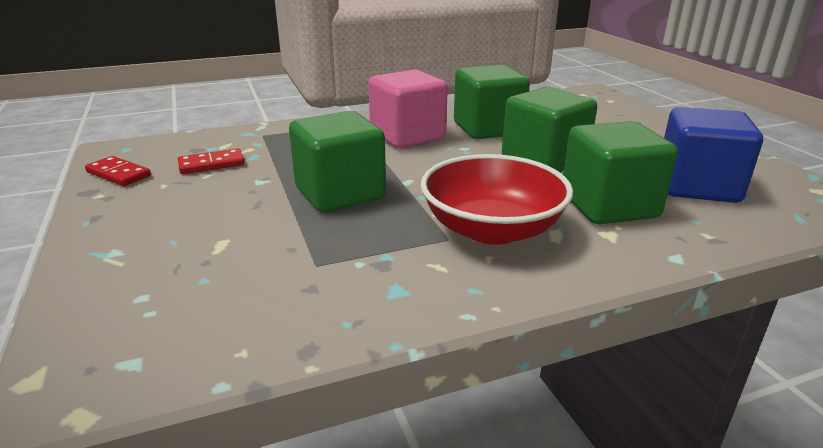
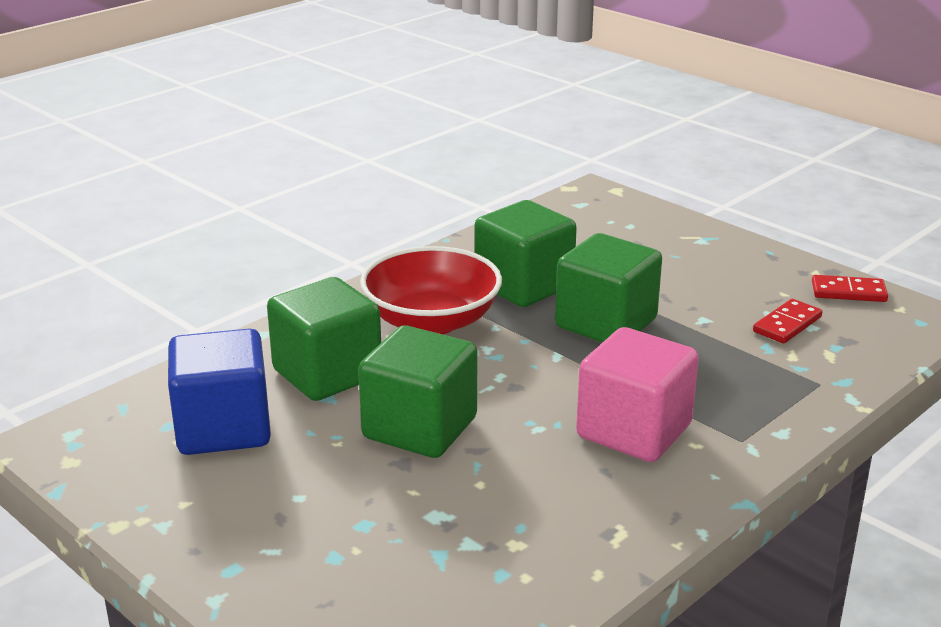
camera: 155 degrees right, 0 degrees up
green cube [454,65,530,139] -> green cube moved to [474,200,577,307]

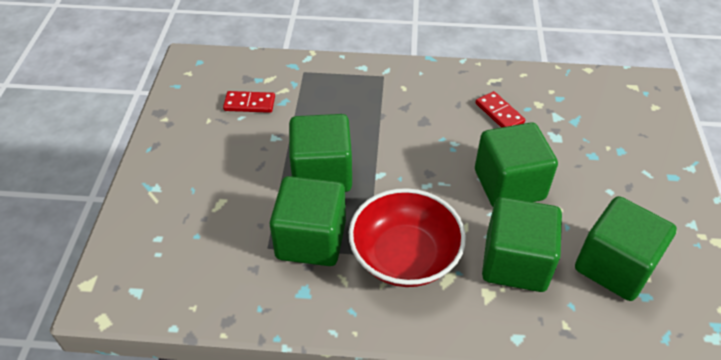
camera: 130 degrees left, 20 degrees up
blue cube [168,328,271,455] -> green cube [575,196,677,301]
pink cube [576,327,699,462] -> none
red domino [812,275,888,302] -> red domino moved to [475,91,525,128]

